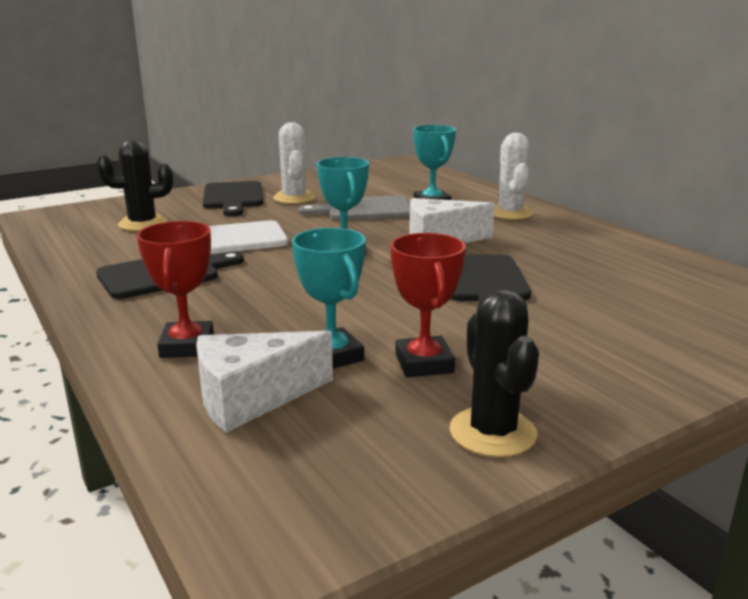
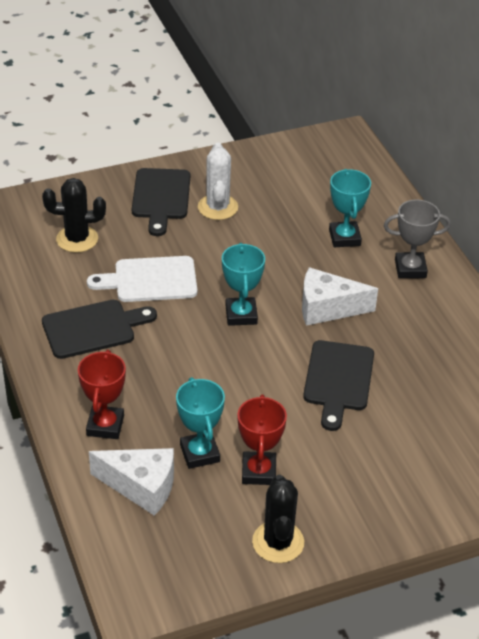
camera: 10 degrees right, 20 degrees up
white cheese [196,331,333,433] -> white cheese turned 150 degrees counterclockwise [89,448,174,516]
grey cutting board [298,196,410,220] -> none
white cactus [494,133,533,220] -> grey trophy [384,200,451,278]

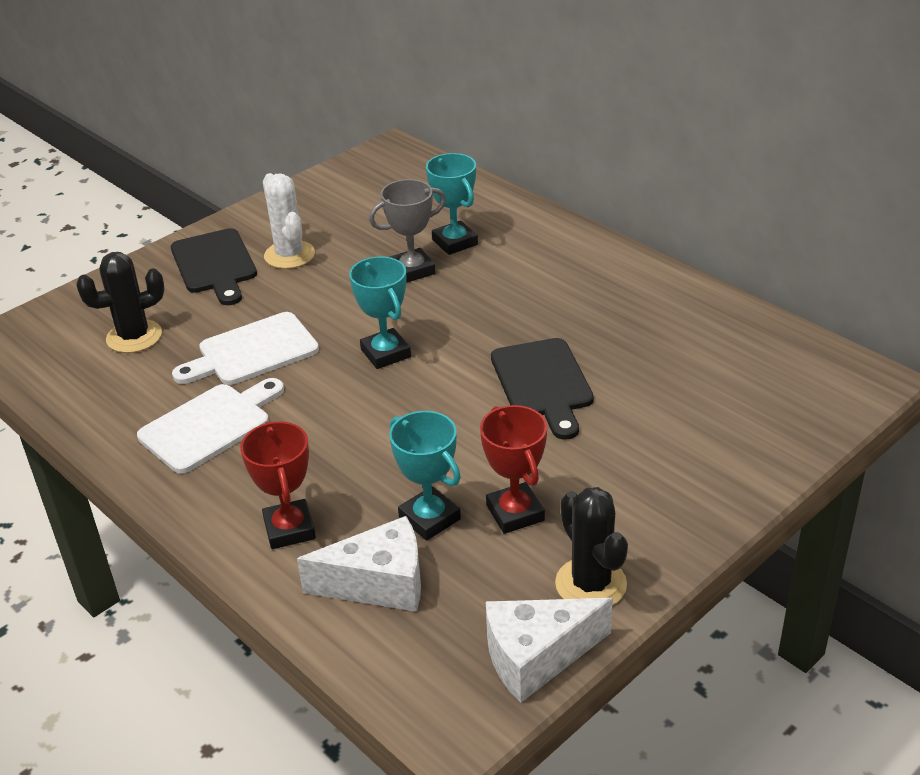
camera: 20 degrees left, 5 degrees down
black cutting board [42,300,157,359] -> white cutting board [137,378,284,473]
white cheese [302,267,378,326] -> white cheese moved to [486,598,613,703]
grey trophy [384,200,451,278] -> grey trophy moved to [369,179,446,283]

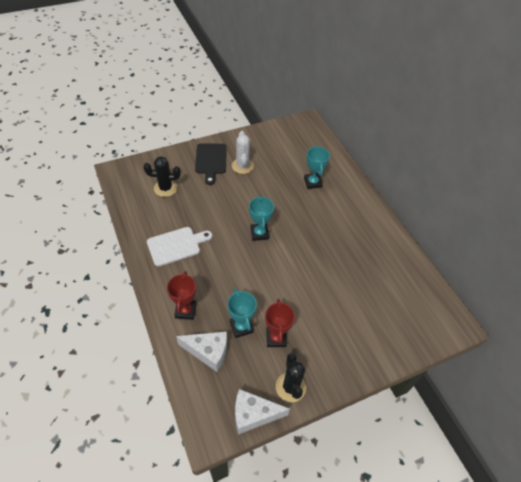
camera: 15 degrees right, 15 degrees up
white cutting board [172,312,319,385] -> none
grey trophy [369,179,446,283] -> none
black cutting board [491,338,594,440] -> none

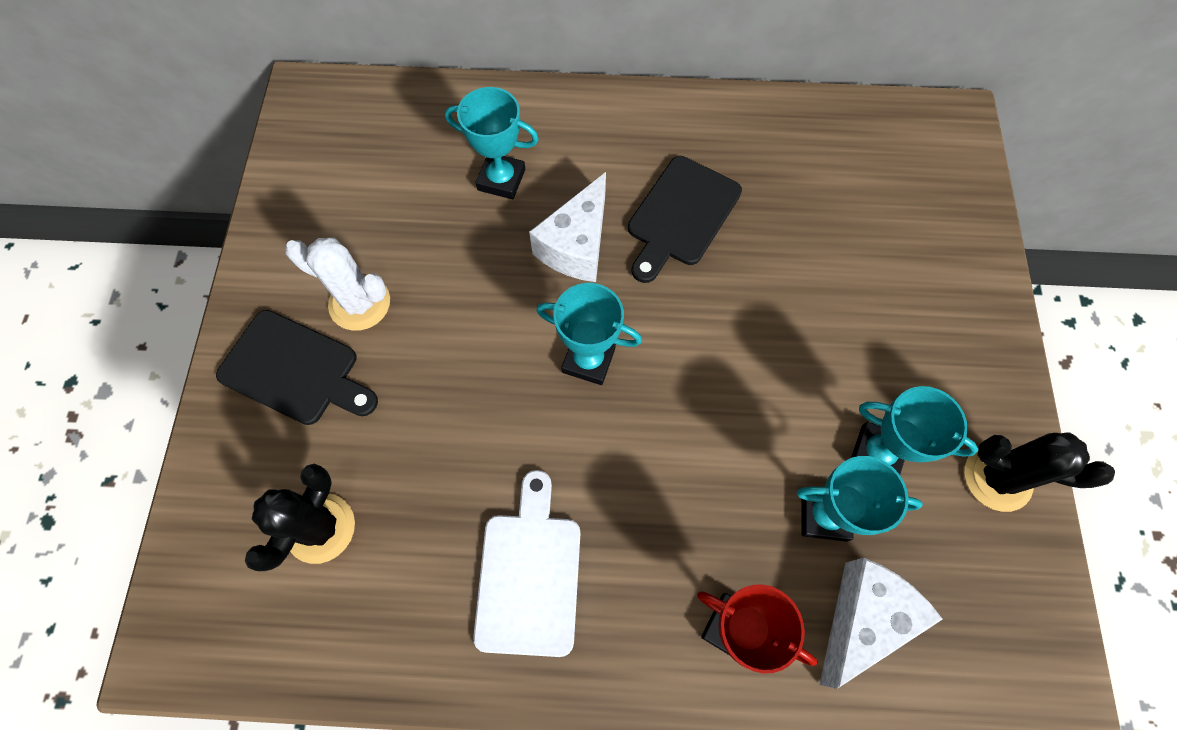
camera: 60 degrees left, 15 degrees up
white cheese [235,389,290,434] -> white cheese moved to [529,172,606,282]
red trophy [265,299,295,347] -> turquoise trophy [851,386,978,474]
none -> black cutting board [628,156,742,283]

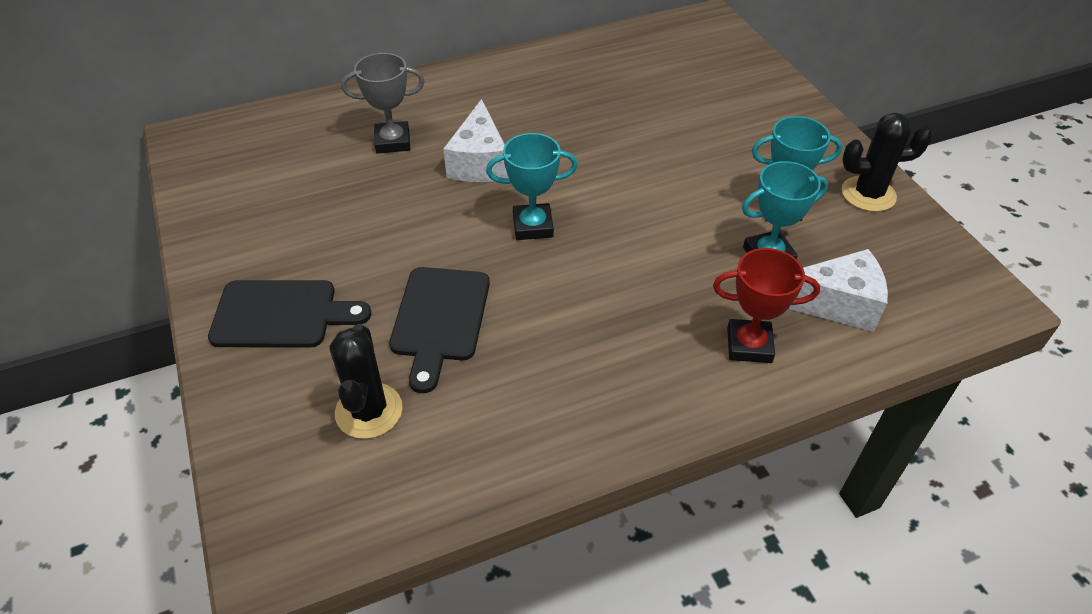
camera: 25 degrees left, 20 degrees down
white cactus [285,238,390,331] -> none
turquoise trophy [445,87,539,199] -> grey trophy [341,53,425,154]
white cutting board [473,470,580,657] -> none
black cutting board [628,156,742,283] -> black cutting board moved to [389,267,490,393]
white cheese [820,558,943,689] -> white cheese turned 75 degrees clockwise [788,249,888,332]

